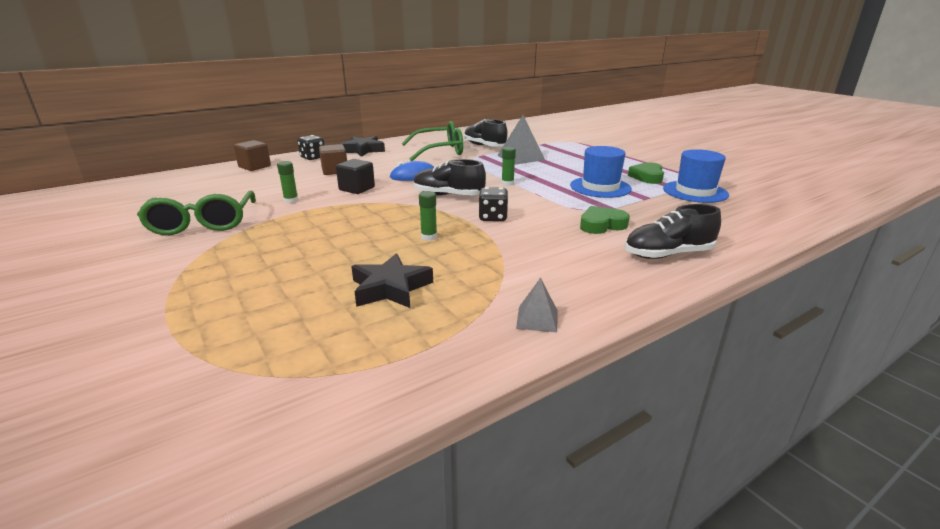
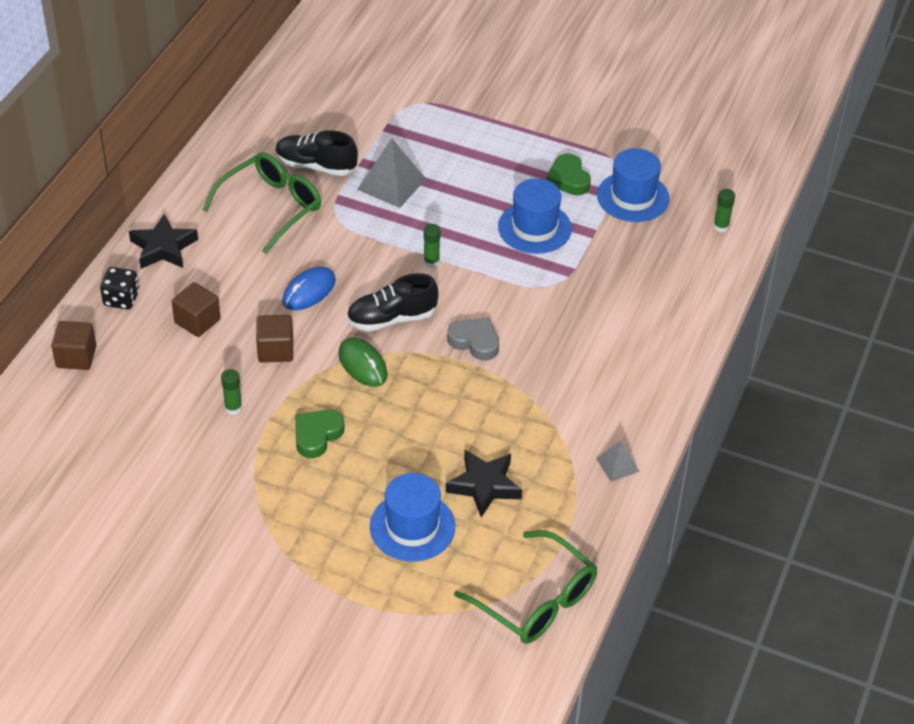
camera: 35 degrees left, 20 degrees up
green glasses [137,191,256,235] -> green glasses moved to [454,530,597,644]
black cube [336,159,375,194] -> brown cube [256,315,293,363]
green glue stick [419,191,437,241] -> green glue stick moved to [713,189,735,232]
black dice [479,187,508,221] -> grey heart [447,317,499,361]
green heart [580,206,630,234] -> green heart moved to [295,410,345,458]
black shoe [625,204,721,259] -> none
none -> green mouse [338,337,388,387]
none -> blue hat [370,473,455,562]

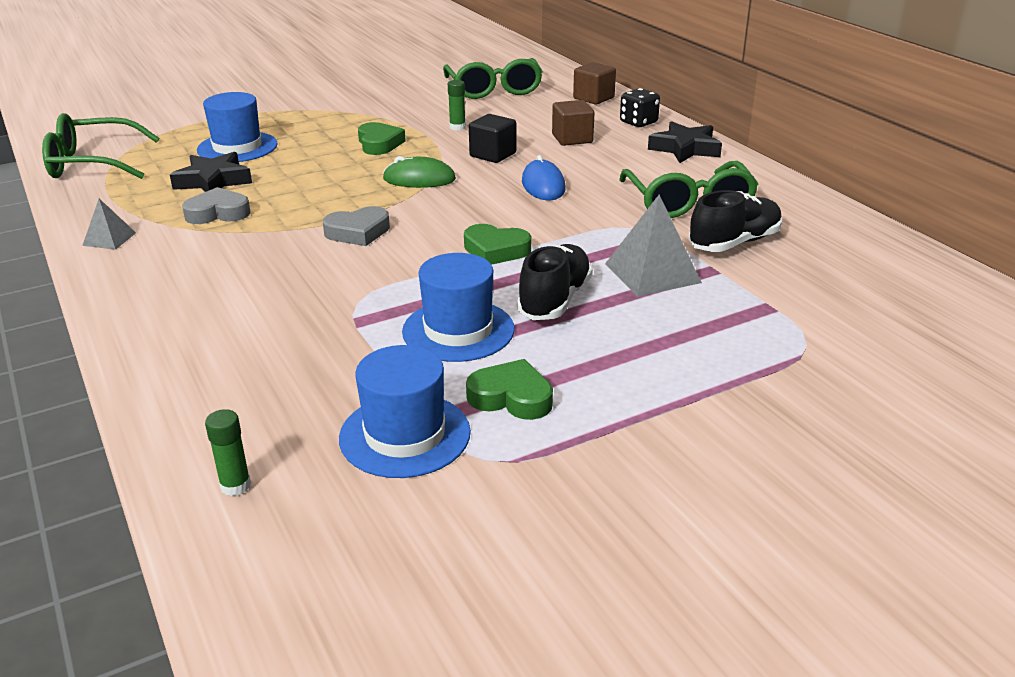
camera: 130 degrees right, 15 degrees down
brown cube [256,315,293,363] -> black cube [469,114,516,163]
black shoe [347,273,438,331] -> black shoe moved to [517,244,593,320]
green glue stick [424,224,441,268] -> green heart [464,224,531,265]
none -> grey heart [182,187,251,224]
none -> green glasses [443,58,543,99]

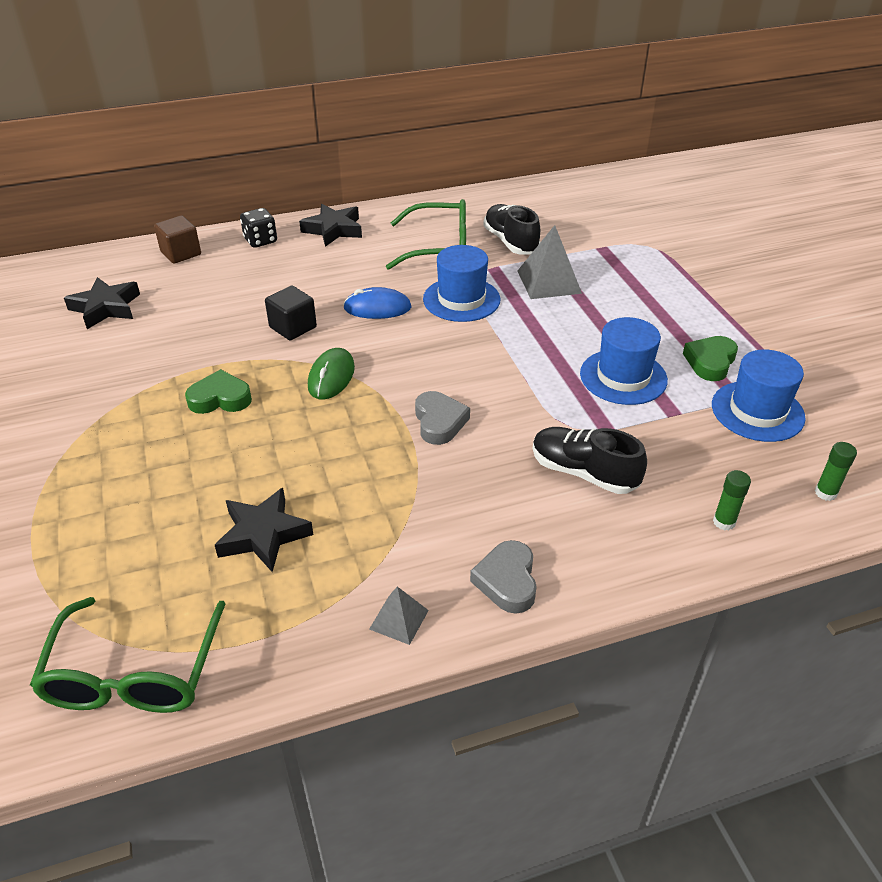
camera: 80 degrees left, 10 degrees up
grey heart [182,187,251,224] -> grey heart moved to [470,540,537,614]
blue hat [197,92,278,162] -> blue hat moved to [423,245,500,322]
green glasses [443,58,543,99] -> black star [64,277,140,329]
green glue stick [448,80,466,130] -> green glue stick moved to [713,470,751,531]
green heart [464,224,531,265] -> none
black shoe [517,244,593,320] -> black shoe moved to [533,427,647,494]
brown cube [552,100,594,146] -> none

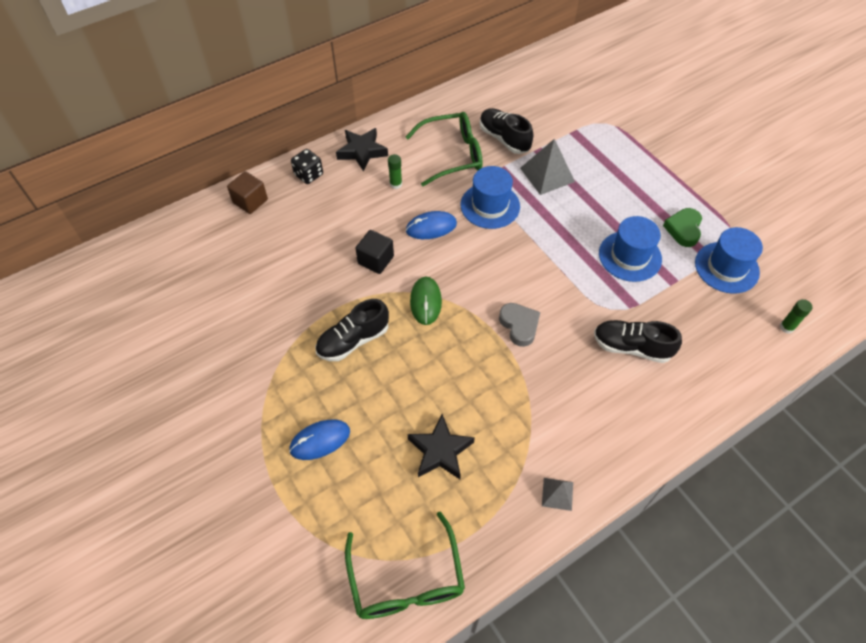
camera: 15 degrees left, 15 degrees up
black star [64,277,140,329] -> none
green heart [185,369,252,414] -> black shoe [315,299,389,361]
grey heart [470,540,537,614] -> none
green glue stick [713,470,751,531] -> green glue stick moved to [388,154,402,189]
none -> blue mouse [289,419,350,460]

